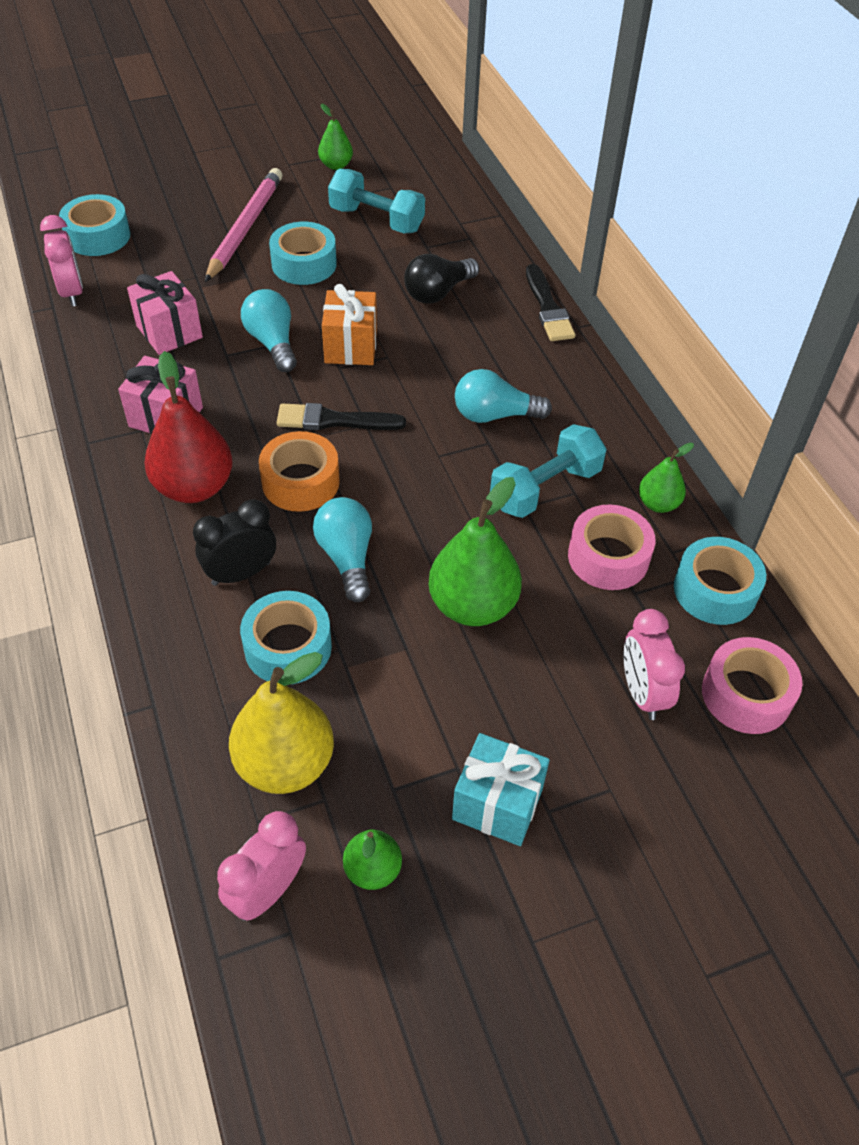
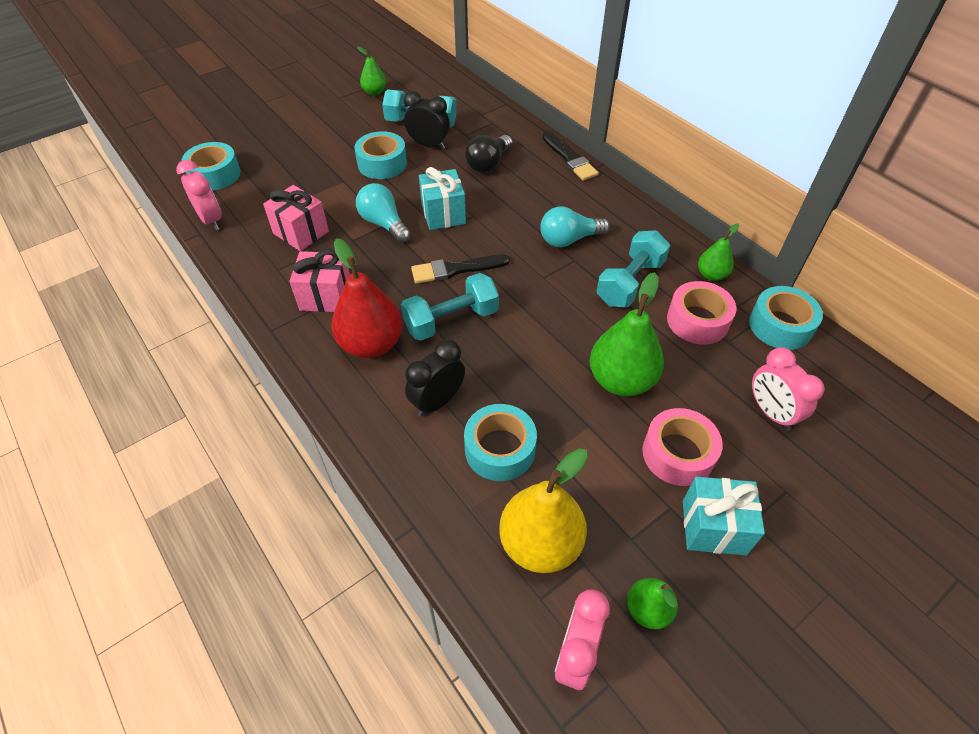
camera: 15 degrees left, 0 degrees up
pink pencil [205,168,282,282] -> none
orange tape [259,431,340,512] -> turquoise dumbbell [401,273,499,341]
turquoise light bulb [313,497,372,602] -> none
orange gift [322,284,377,365] -> turquoise gift [419,167,466,230]
pink tape [702,637,803,734] -> pink tape moved to [642,408,723,486]
none -> black clock [404,91,450,149]

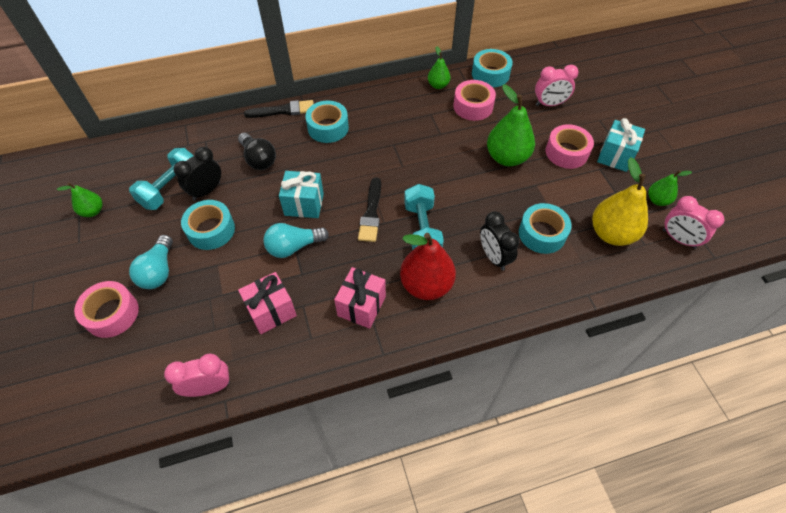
camera: 70 degrees left, 5 degrees up
turquoise tape [182,142,241,191] -> turquoise tape moved to [305,101,349,143]
turquoise light bulb [540,206,610,247] -> turquoise light bulb moved to [129,235,173,289]
turquoise dumbbell [597,230,670,307] -> none
none -> pink tape [74,281,139,338]

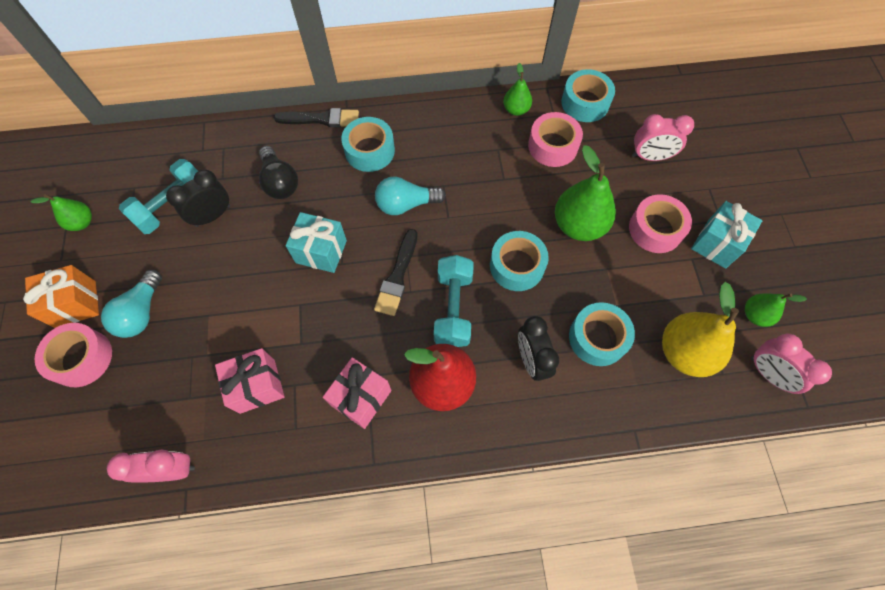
camera: 10 degrees right, 10 degrees up
turquoise tape [181,200,235,250] -> turquoise tape moved to [490,231,549,291]
turquoise light bulb [263,223,329,258] -> turquoise light bulb moved to [375,176,446,215]
none -> orange gift [23,265,99,328]

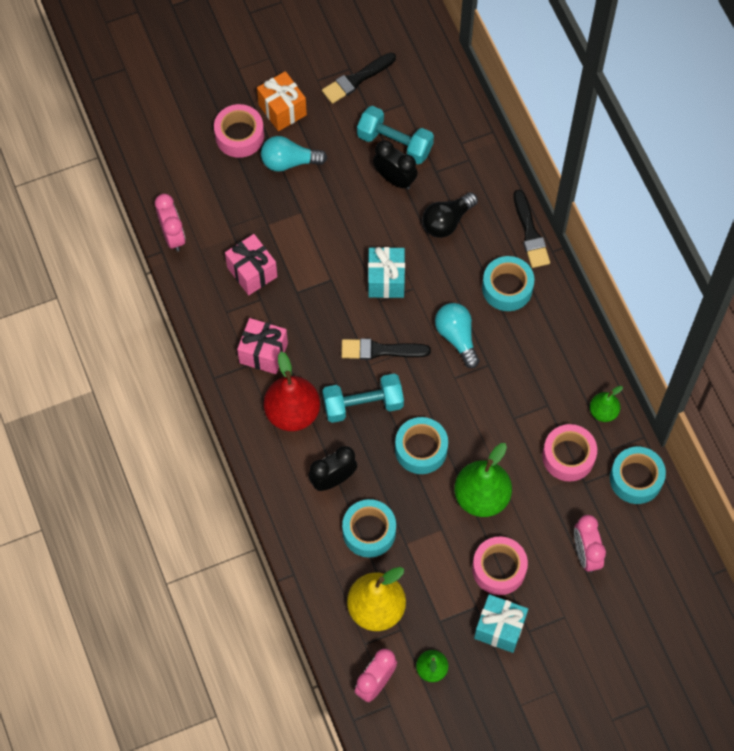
camera: 75 degrees right, 0 degrees up
green pear [31,194,92,231] -> black brush [322,52,396,104]

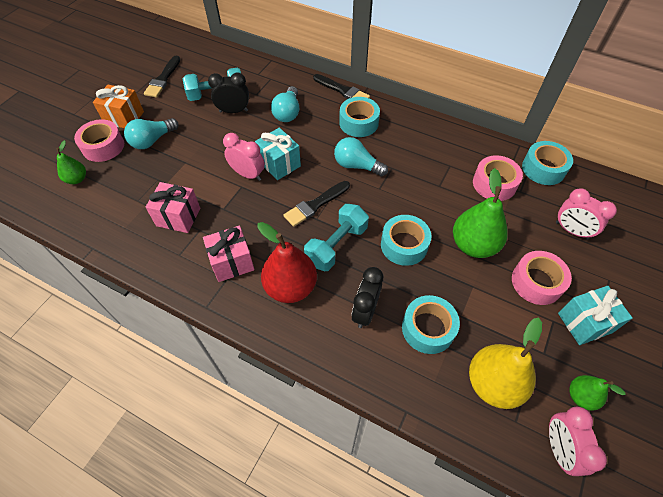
camera: 40 degrees left, 10 degrees down
pink clock [155,194,185,252] -> pink clock moved to [223,133,265,181]
black light bulb [422,192,478,238] -> turquoise light bulb [271,86,299,122]
green pear [590,386,623,422] -> green pear moved to [56,140,86,184]

